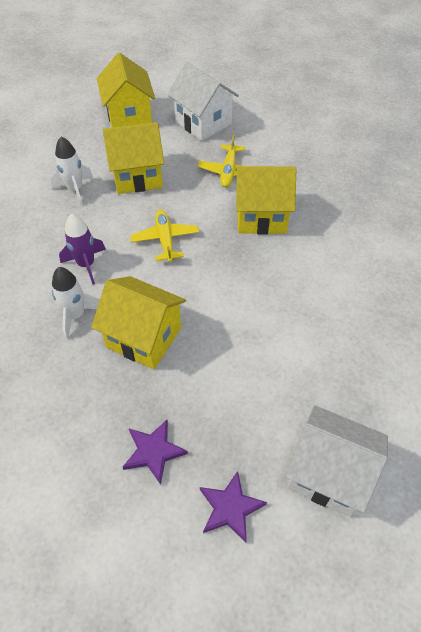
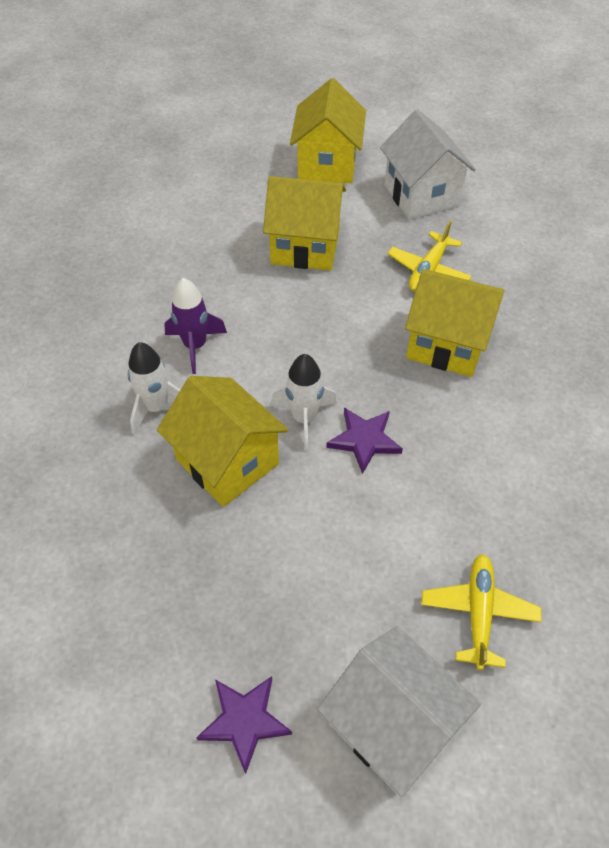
camera: 20 degrees right, 0 degrees up
white rocket [51,136,93,206] -> white rocket moved to [271,354,337,451]
purple star [123,420,188,485] -> purple star moved to [326,408,403,474]
yellow plane [130,210,199,262] -> yellow plane moved to [421,554,542,670]

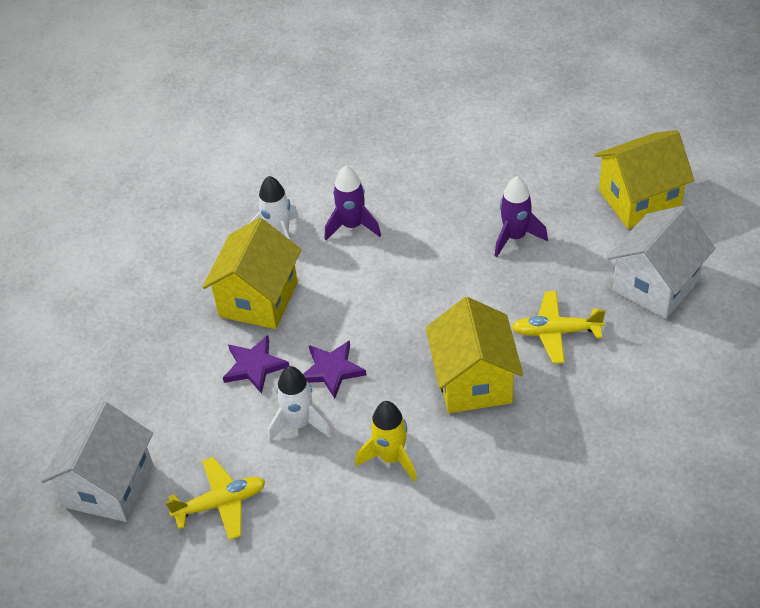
camera: 65 degrees right, 5 degrees down
purple star [196,676,292,774] -> purple star moved to [223,335,289,394]
yellow house [263,176,346,271] -> purple rocket [495,176,548,257]
white rocket [271,354,337,451] -> white rocket moved to [268,366,332,442]
none -> yellow rocket [355,401,417,482]

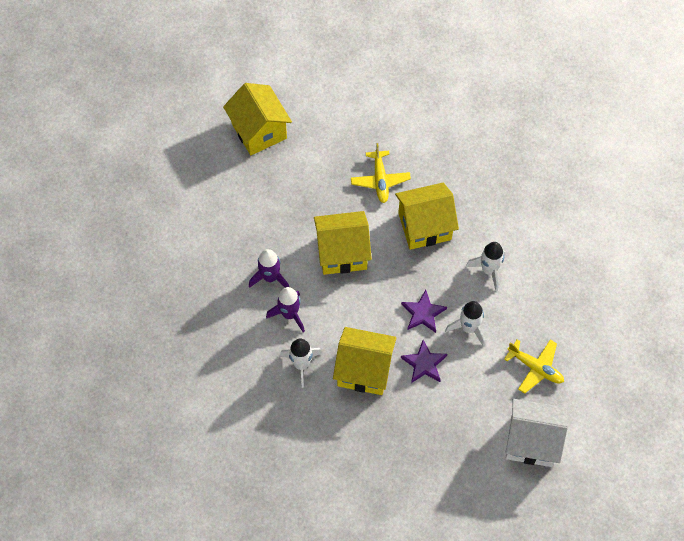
camera: 100 degrees left, 15 degrees up
yellow plane [165,457,265,540] -> yellow plane turned 150 degrees clockwise [504,340,564,394]
yellow rocket [355,401,417,482] -> white rocket [466,242,505,291]
purple rocket [495,176,548,257] -> purple rocket moved to [249,249,289,288]
white house [607,205,715,319] -> none
none -> yellow house [314,211,372,275]

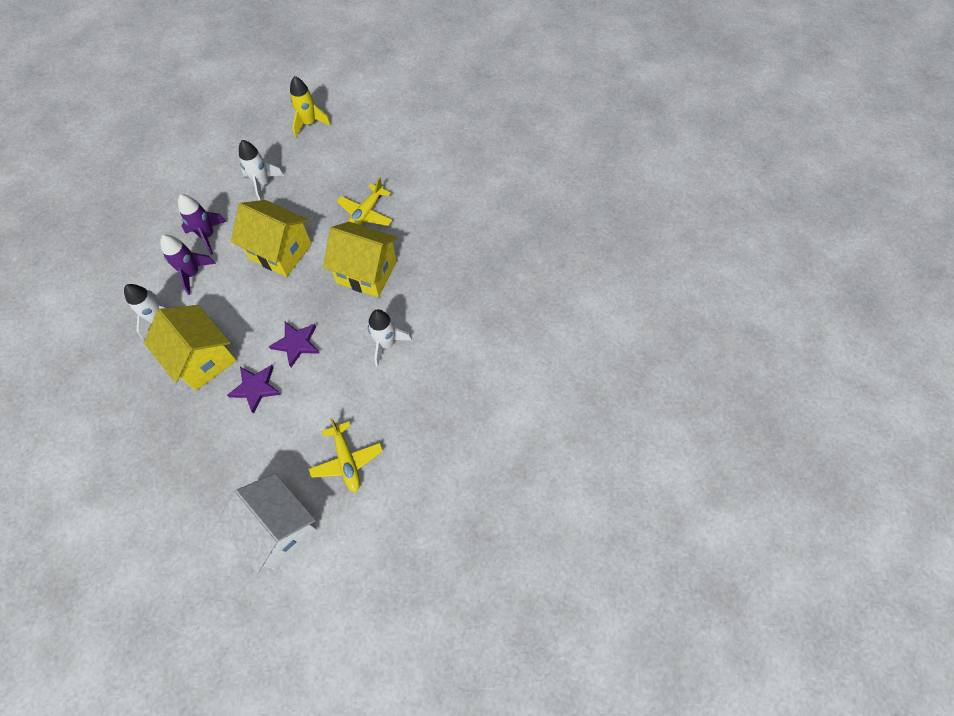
camera: 35 degrees right, 0 degrees up
yellow house [223,83,292,155] -> yellow rocket [290,76,331,137]
white rocket [445,301,485,346] -> white rocket moved to [239,140,284,201]

